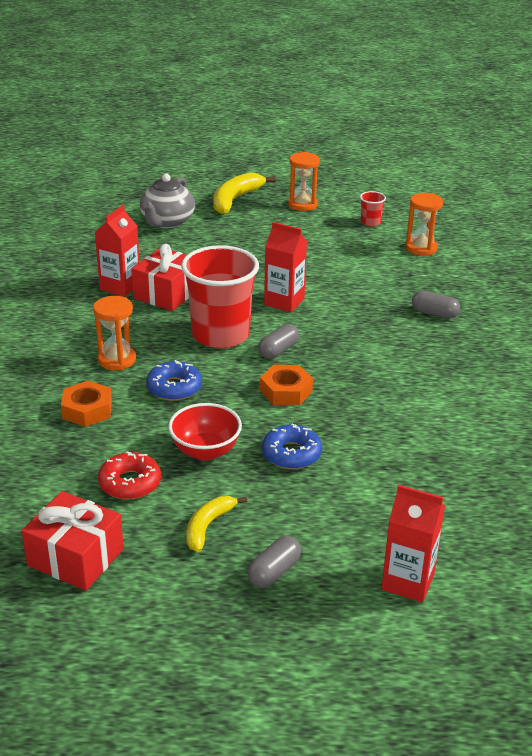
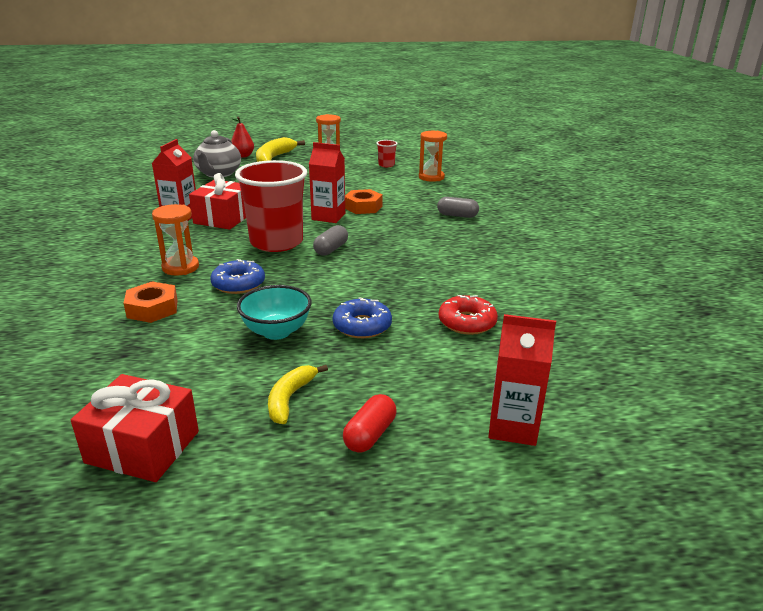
camera: 10 degrees left, 5 degrees down
red donut [98,451,161,500] -> red donut moved to [439,295,498,335]
red bowl [168,403,242,461] -> turquoise bowl [237,285,312,340]
grey capsule [247,536,301,588] -> red capsule [343,394,396,453]
orange nut [260,365,313,405] -> orange nut moved to [345,189,383,214]
none -> red pear [231,117,254,158]

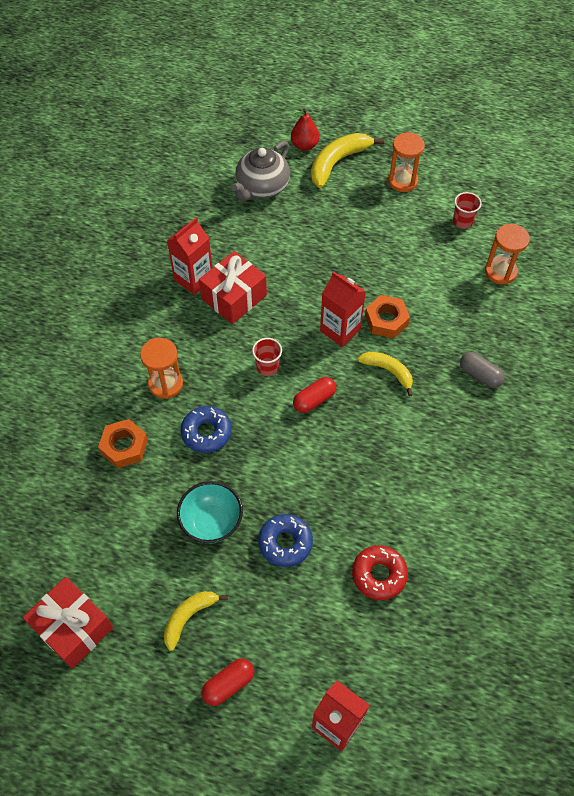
camera: 25 degrees right, 30 degrees up
red cup [235,160,307,252] -> red cup [252,338,282,376], size x0.42
grey capsule [313,225,348,256] -> red capsule [293,377,336,413]
none -> yellow banana [358,352,413,396]

